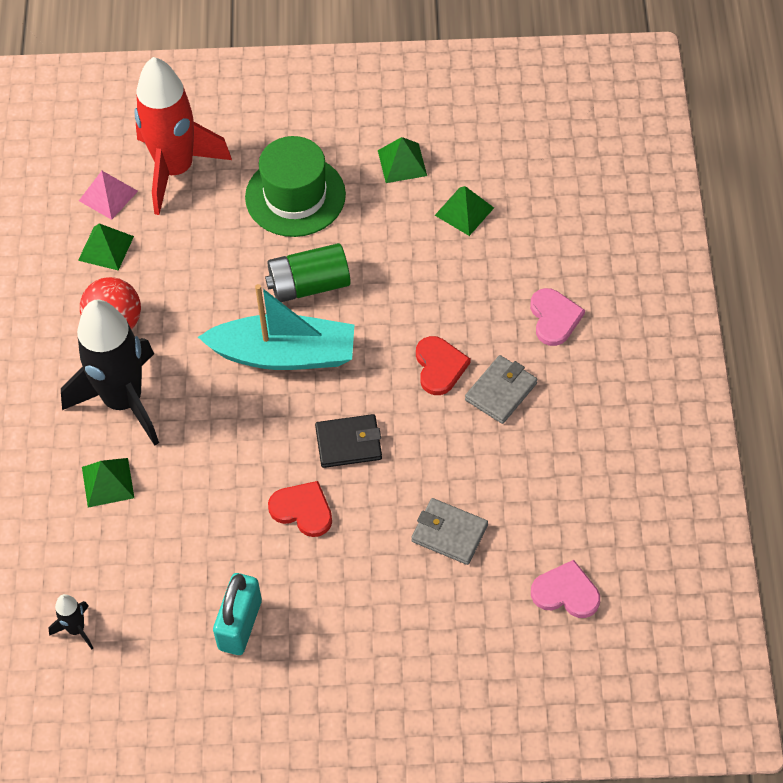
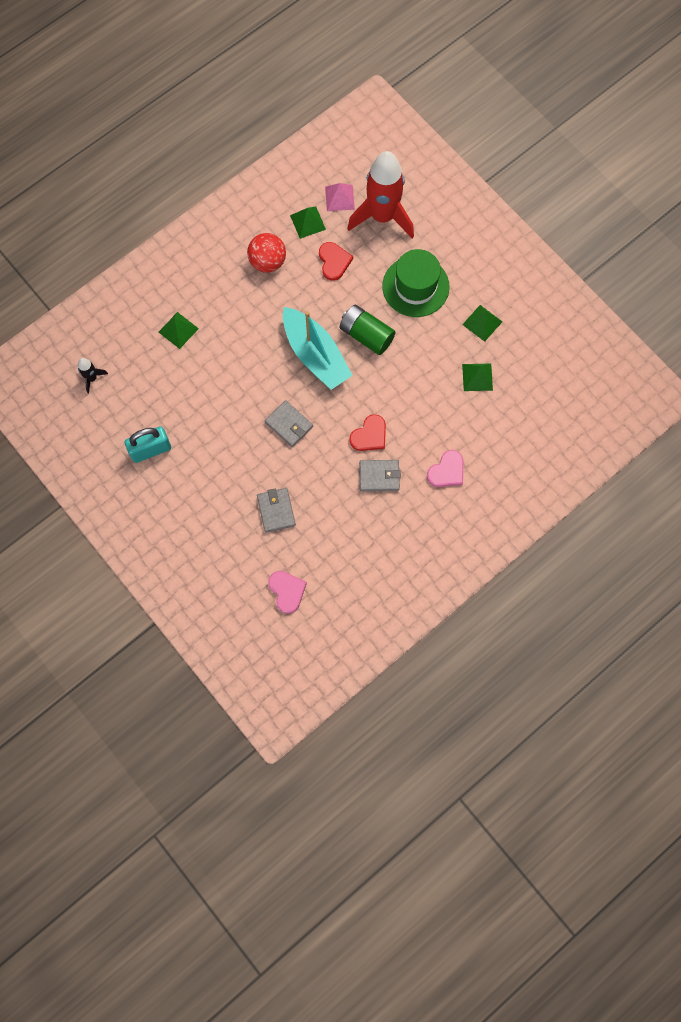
camera: 50 degrees right, 15 degrees up
black rocket [61,300,159,446] -> none
red heart [268,481,332,537] -> red heart moved to [319,242,353,281]
black wallet [315,414,382,468] -> grey wallet [265,400,313,447]

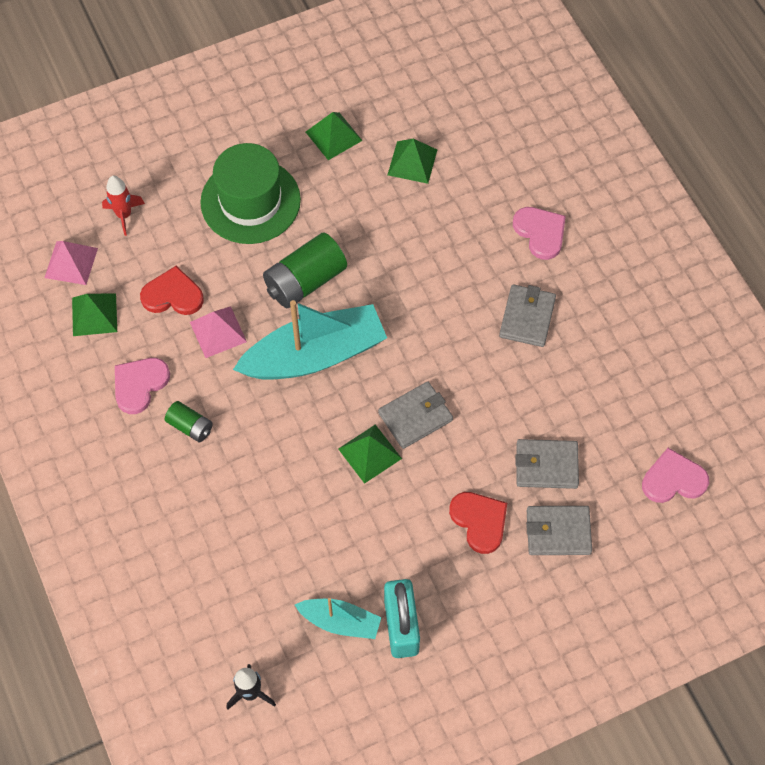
camera: 75 degrees left, 10 degrees down
green pyramid [159,312,199,349] -> green pyramid moved to [338,424,402,484]
red ball [247,233,286,273] -> pink heart [115,358,170,414]
red rocket [347,151,414,238] -> red rocket [102,176,145,236], size x0.41
red heart [349,414,386,451] -> red heart moved to [449,492,507,554]
none -> green battery [165,401,213,442]
none -> pink pyramid [190,306,247,358]
none -> turquoise boat [295,598,382,639]
none -> grey wallet [526,506,592,555]

